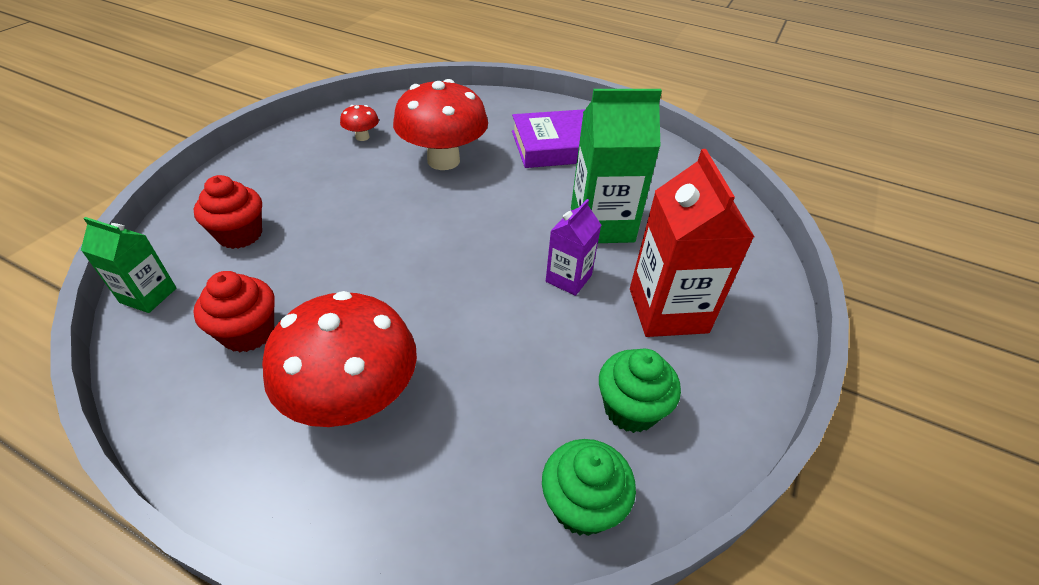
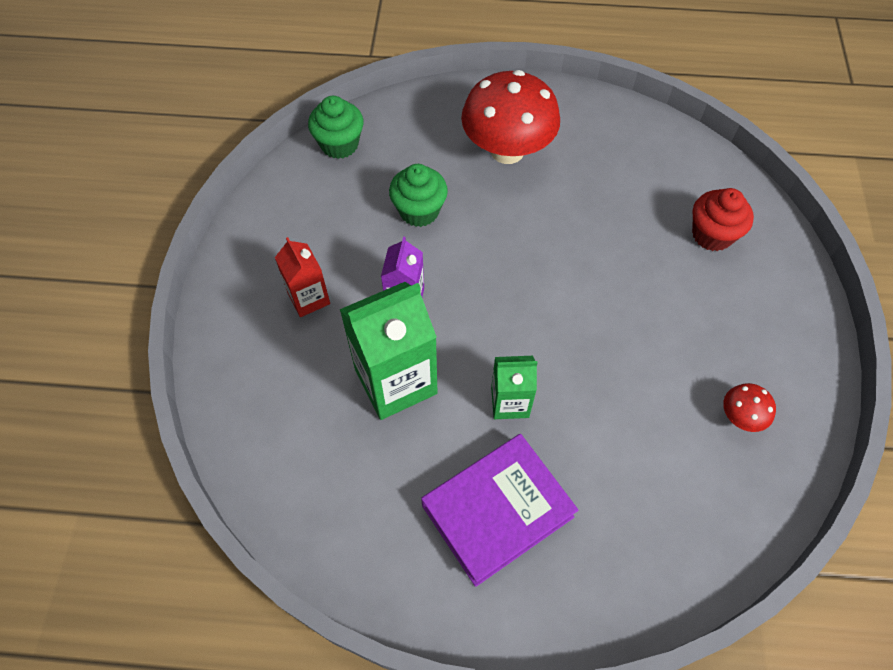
camera: 160 degrees right, 15 degrees up
green carton [81,217,177,313] -> green carton moved to [491,356,538,419]
red cupcake [194,271,275,352] -> none
red mushroom [393,79,488,170] -> none
green cupcake [599,348,681,433] -> green cupcake moved to [389,164,448,227]
red carton [630,149,754,337] -> red carton [275,237,330,317], size x0.56

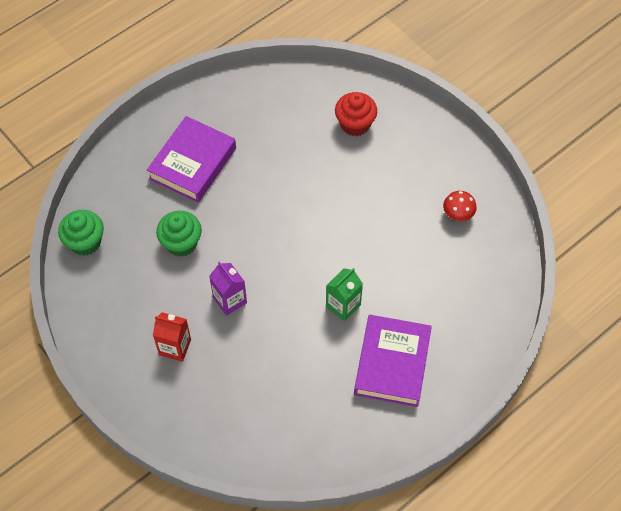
camera: 45 degrees left, 0 degrees up
green carton [339,282,438,420] -> none
red mushroom [461,70,560,164] -> purple book [147,116,236,203]

